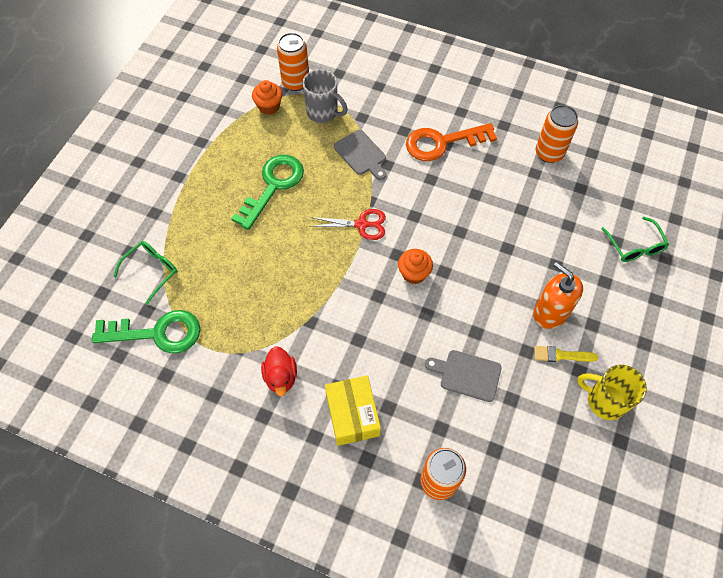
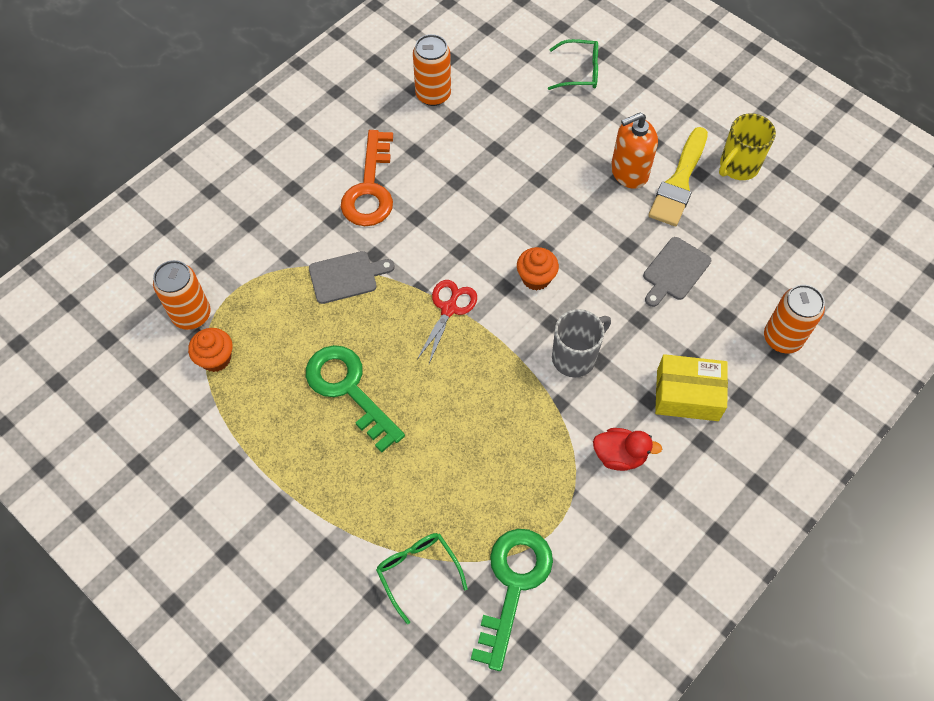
camera: 70 degrees left, 0 degrees up
grey mug [303,69,348,123] -> grey mug moved to [552,309,611,377]
yellow brush [534,346,598,362] -> yellow brush [648,127,708,226], size x1.84

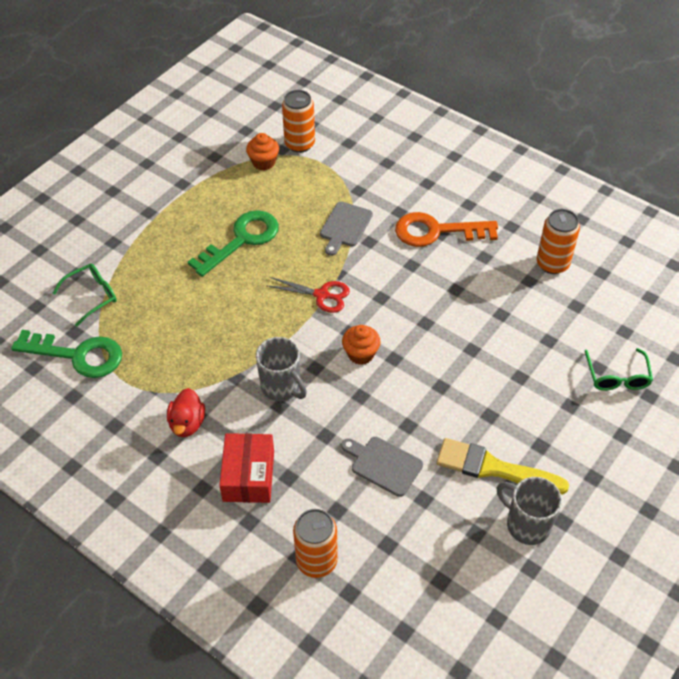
camera: 85 degrees right, 10 degrees down
grey cutting board [309,251,395,304] -> grey cutting board turned 45 degrees clockwise [320,202,373,256]
orange soap dispenser [611,112,658,189] -> none
yellow box [655,354,728,421] -> red box [219,433,274,503]
yellow mug [719,113,776,180] -> grey mug [497,477,562,545]

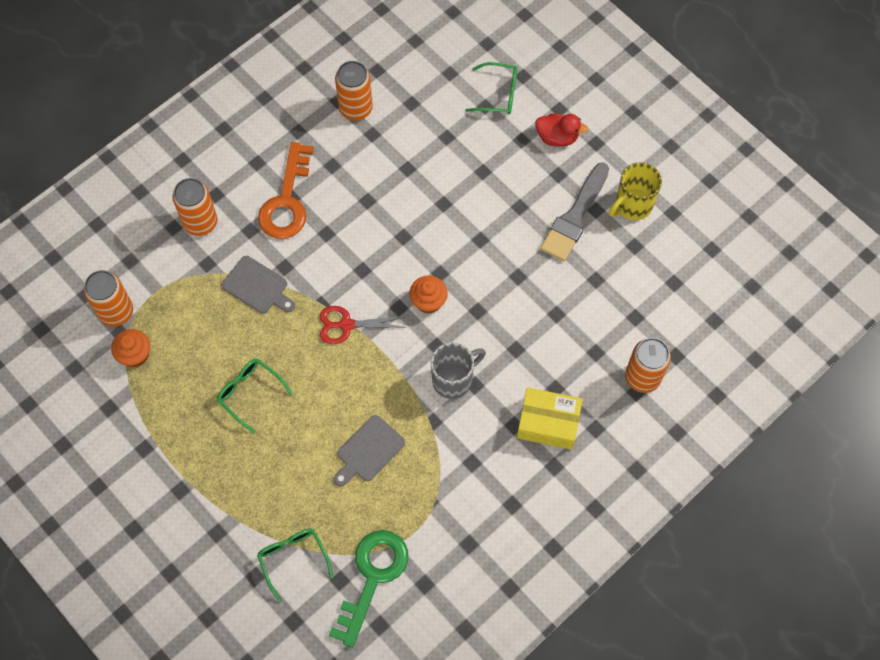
camera: 80 degrees left, 15 degrees up
red duck [167,388,205,437] -> red duck moved to [535,113,588,147]
green key [188,210,279,277] -> green glasses [217,359,293,433]
red box [219,433,274,503] -> yellow box [517,387,583,450]
red scissors [268,277,350,313] -> red scissors turned 120 degrees counterclockwise [320,306,405,344]
grey cutting board [341,437,423,497] -> grey cutting board moved to [334,415,405,486]
yellow brush [436,438,569,494] -> grey brush [540,162,609,261]
grey mug [497,477,562,545] -> yellow mug [609,162,662,220]
none -> orange can [173,178,217,236]

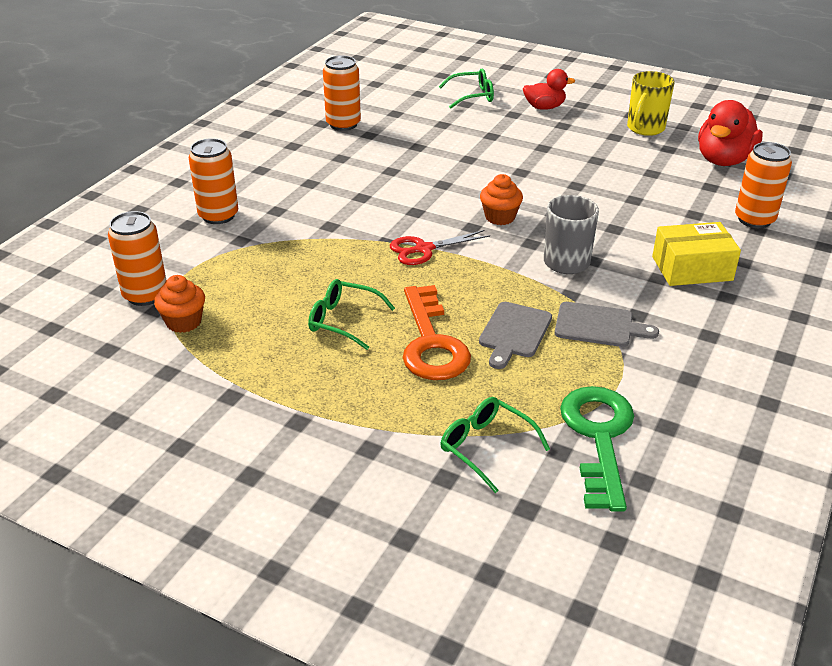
camera: 20 degrees left, 30 degrees down
grey cutting board [222,256,295,313] -> grey cutting board moved to [555,302,659,347]
orange key [258,142,314,239] -> orange key moved to [403,285,471,380]
grey brush [540,162,609,261] -> none
none -> red duck [698,100,763,166]

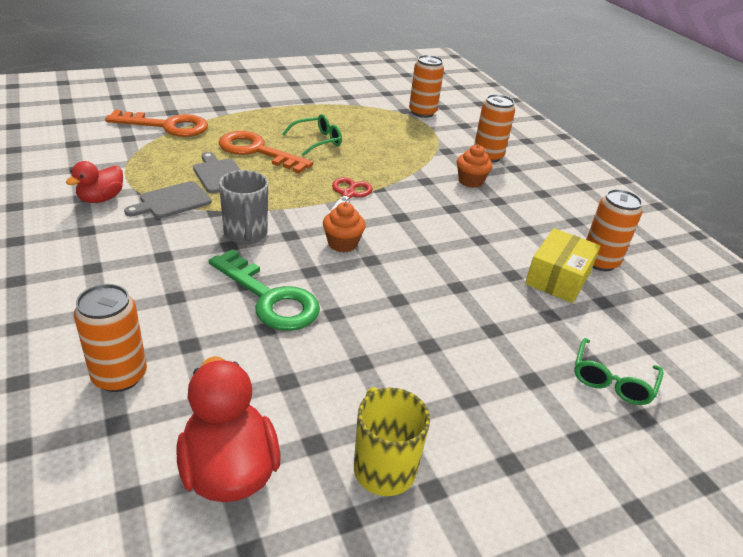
camera: 125 degrees right, 0 degrees up
orange cupcake [154,275,205,333] -> orange cupcake moved to [457,145,492,188]
green glasses [441,397,550,493] -> orange key [105,110,208,137]
red duck [523,69,575,110] -> red duck moved to [66,161,123,203]
green key [560,386,634,512] -> green key moved to [209,249,320,331]
yellow box [652,222,741,286] -> yellow box moved to [525,228,601,303]

